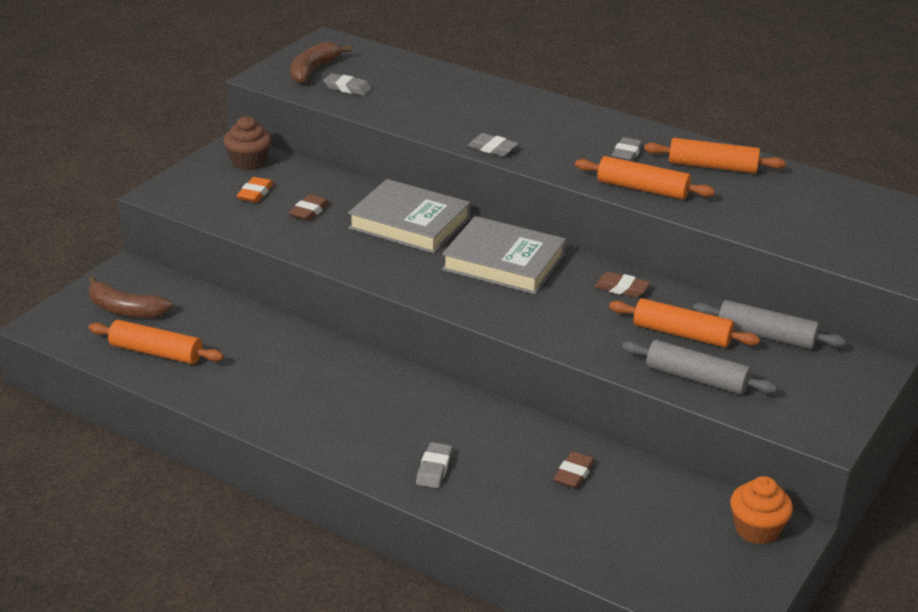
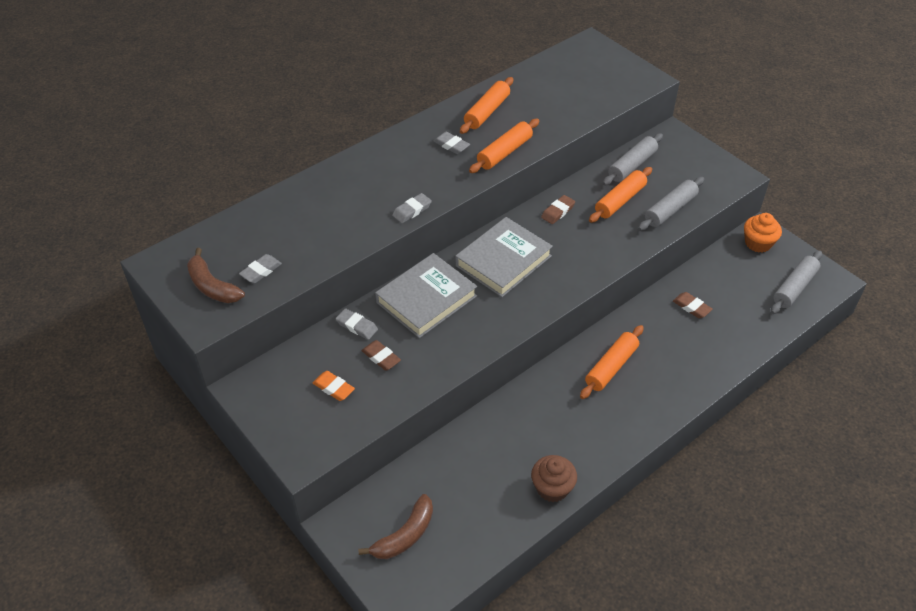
camera: 70 degrees left, 15 degrees up
orange rolling pin [89,320,224,364] -> orange rolling pin moved to [580,325,644,399]
brown cupcake [223,116,272,170] -> brown cupcake moved to [531,455,577,502]
grey eraser [416,442,452,488] -> grey eraser moved to [336,308,378,340]
none -> grey rolling pin [771,251,822,314]

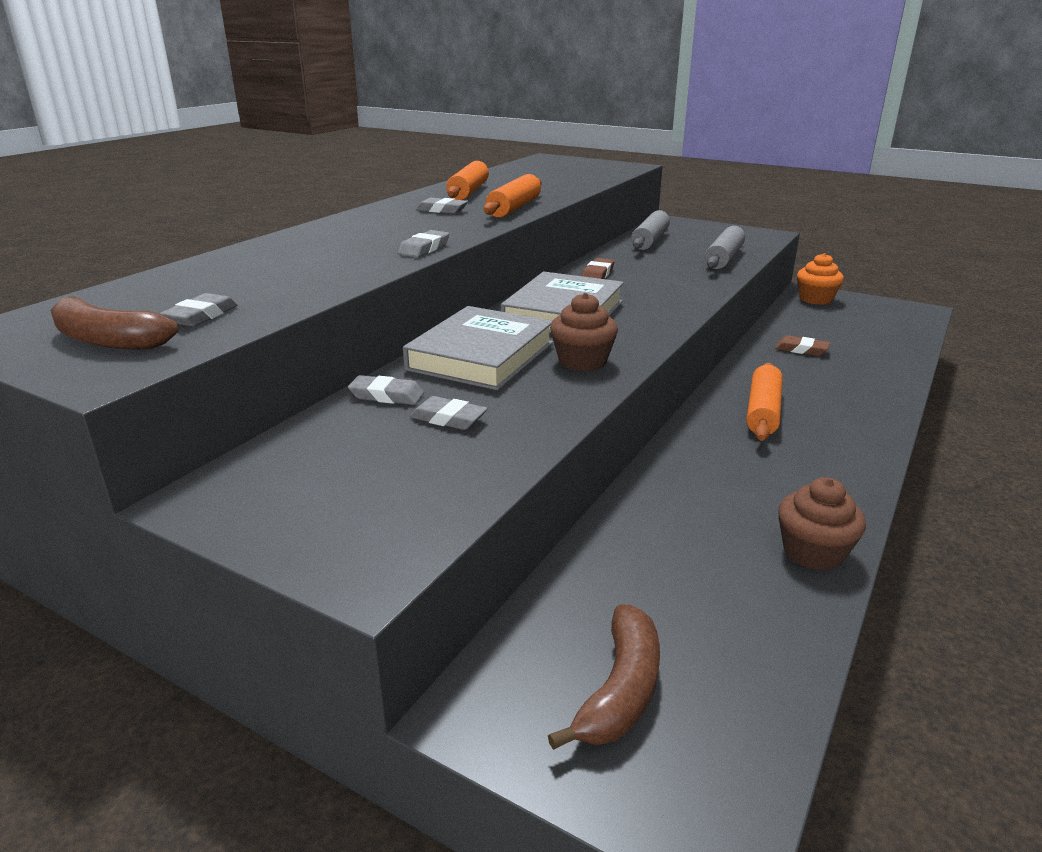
camera: 20 degrees left, 20 degrees down
orange eraser [313,371,355,401] -> none
brown eraser [361,340,401,371] -> grey eraser [410,396,488,430]
orange rolling pin [589,167,652,223] -> none
grey rolling pin [771,251,822,314] -> none
none -> brown cupcake [550,293,618,371]

